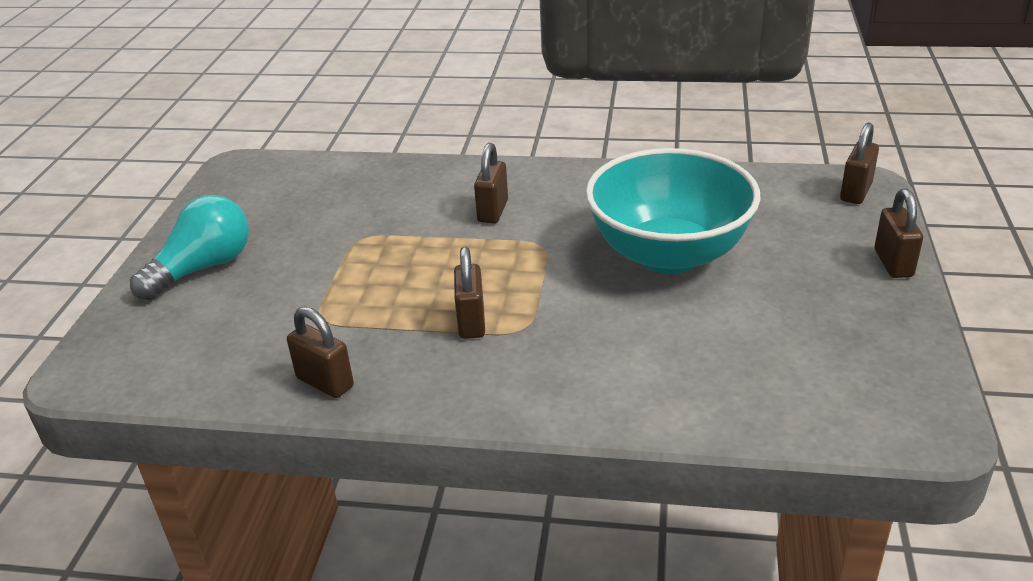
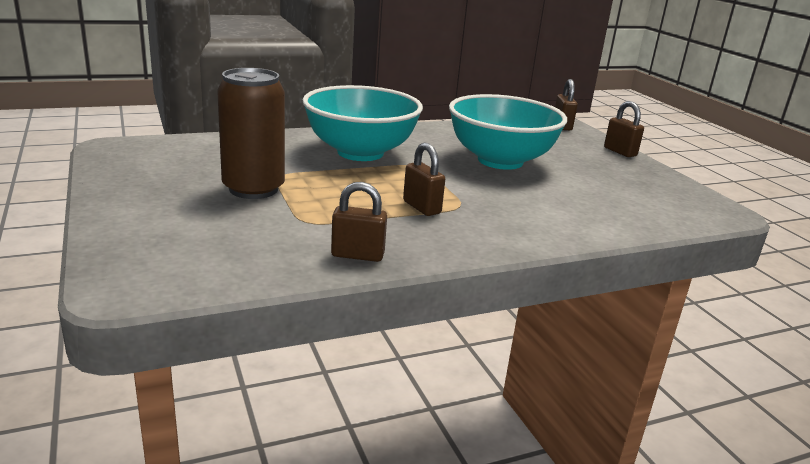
camera: 35 degrees left, 10 degrees down
turquoise light bulb [130,195,249,300] -> none
brown padlock [474,143,508,223] -> turquoise bowl [303,85,423,161]
none -> brown can [217,68,285,199]

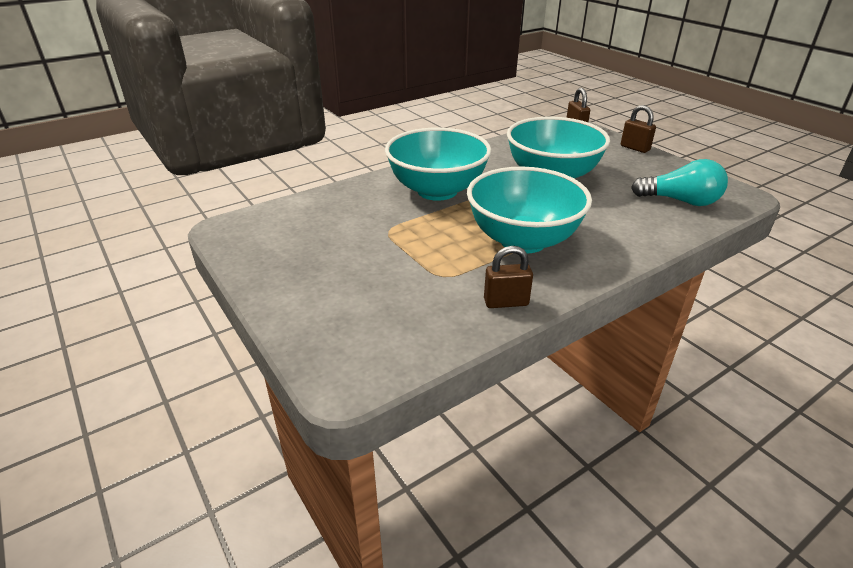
camera: 10 degrees left, 10 degrees up
brown can [217,68,285,199] -> none
brown padlock [403,143,445,216] -> turquoise bowl [467,167,592,253]
none -> turquoise light bulb [631,159,728,206]

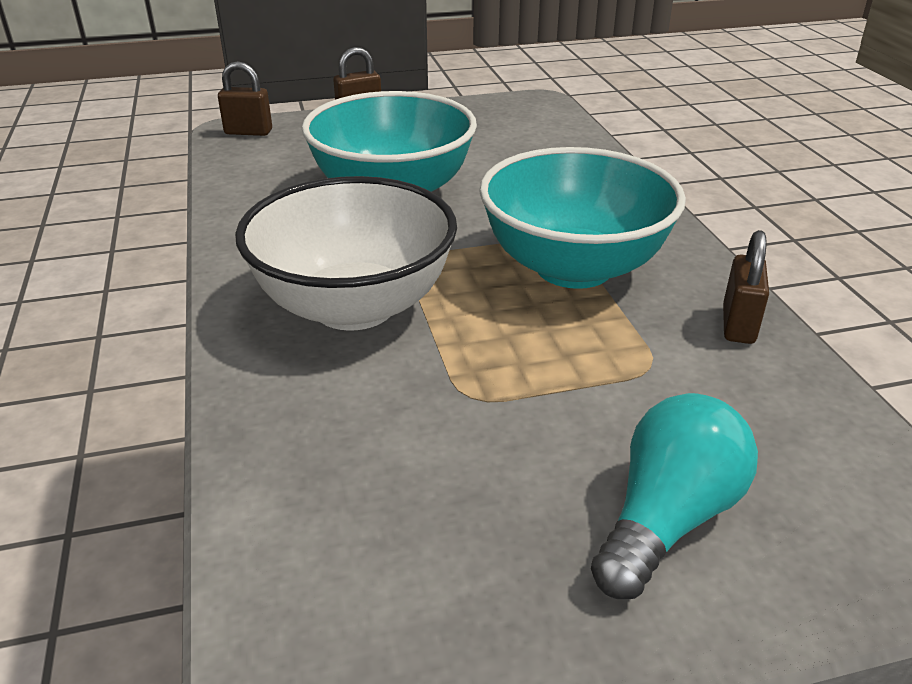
camera: 70 degrees left, 0 degrees up
turquoise bowl [385,128,491,201] -> white bowl [235,176,457,331]
turquoise light bulb [631,159,728,206] -> turquoise light bulb moved to [591,393,758,599]

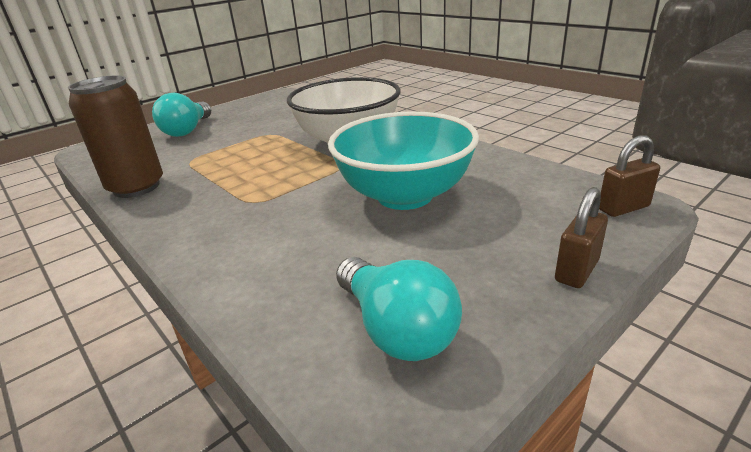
camera: 155 degrees right, 5 degrees down
turquoise bowl [479,147,686,289] -> none
brown padlock [723,230,769,344] -> brown can [68,75,163,198]
none -> turquoise light bulb [336,257,462,361]

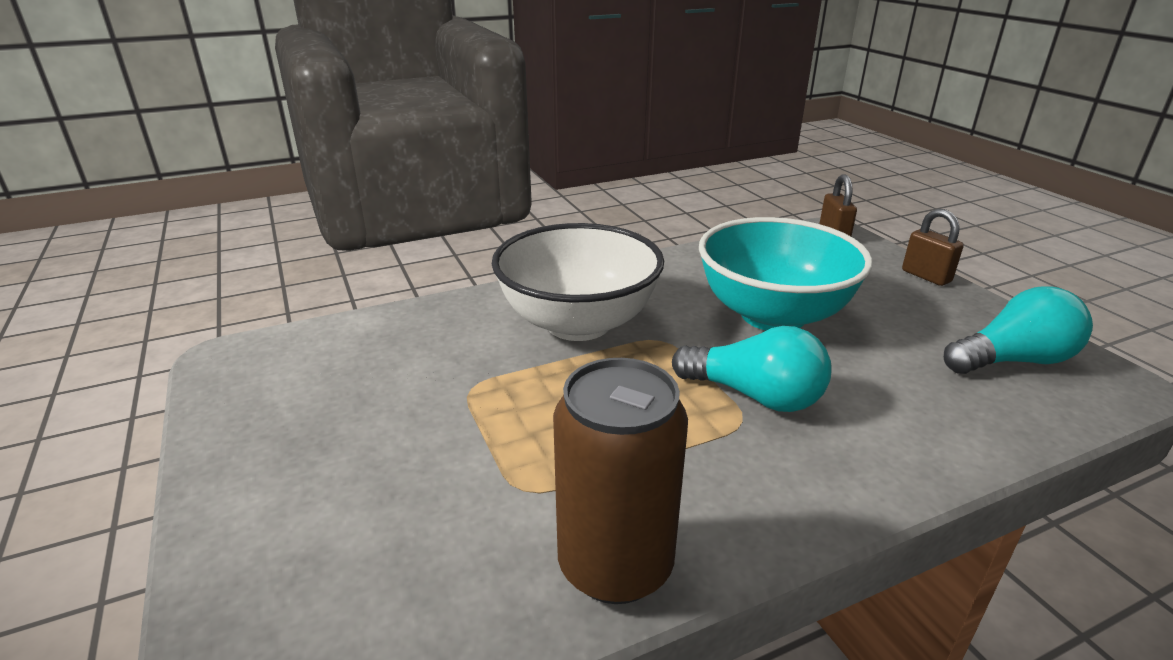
camera: 75 degrees left, 0 degrees up
turquoise light bulb [152,93,211,137] -> turquoise light bulb moved to [672,326,832,412]

